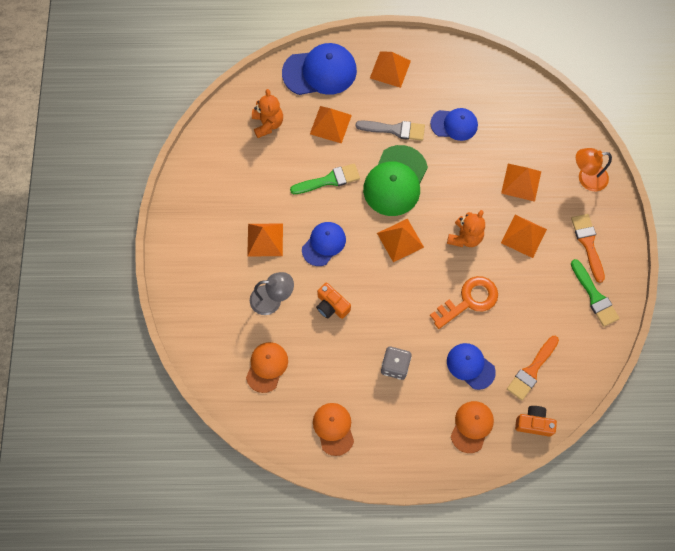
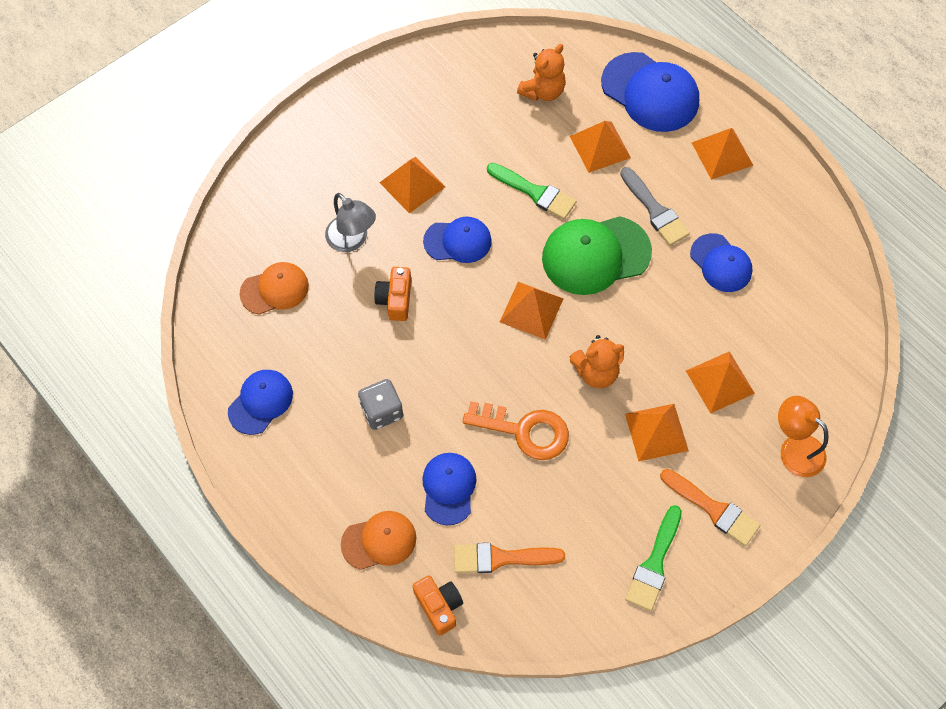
camera: 50 degrees right, 5 degrees down
orange cap [313,403,354,456] -> blue cap [228,370,293,435]
orange brush [571,214,605,283] -> orange brush turned 90 degrees clockwise [660,469,760,546]

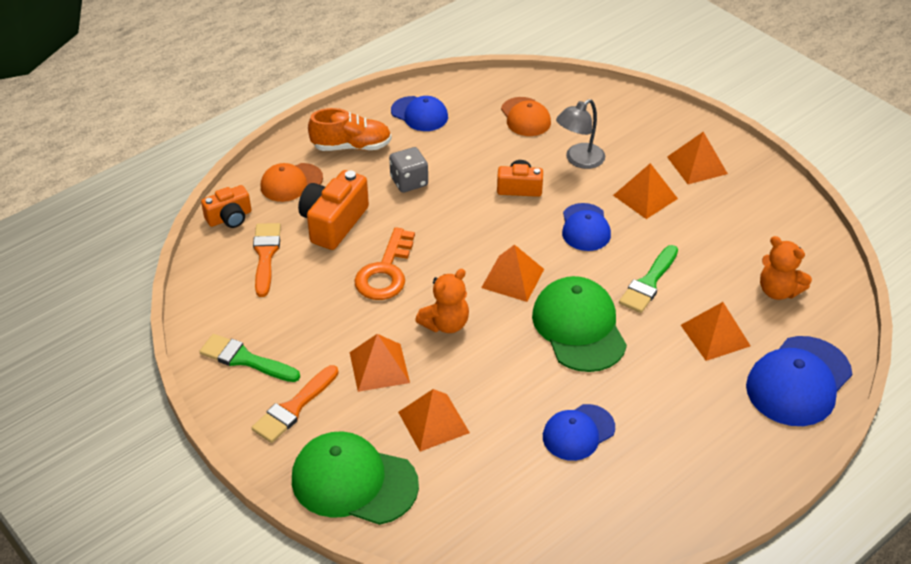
camera: 90 degrees right, 20 degrees down
orange cap [341,511,416,570] -> orange cap turned 75 degrees clockwise [261,163,323,202]
blue cap [422,453,477,525] -> orange camera [298,170,369,250]
orange teddy bear [570,335,624,388] -> orange teddy bear turned 120 degrees counterclockwise [415,269,469,333]
grey brush [620,167,690,246] -> none
orange pyramid [691,128,754,180] -> orange pyramid moved to [667,132,728,184]
orange lamp [778,396,829,477] -> green cap [292,431,419,525]
none -> orange shoe [308,108,392,151]

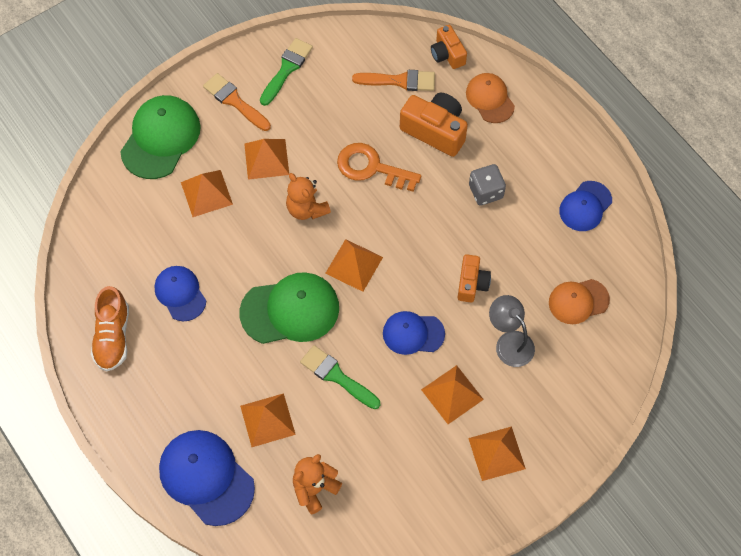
camera: 95 degrees right, 20 degrees up
orange shoe [308,108,392,151] -> orange shoe moved to [91,286,129,371]

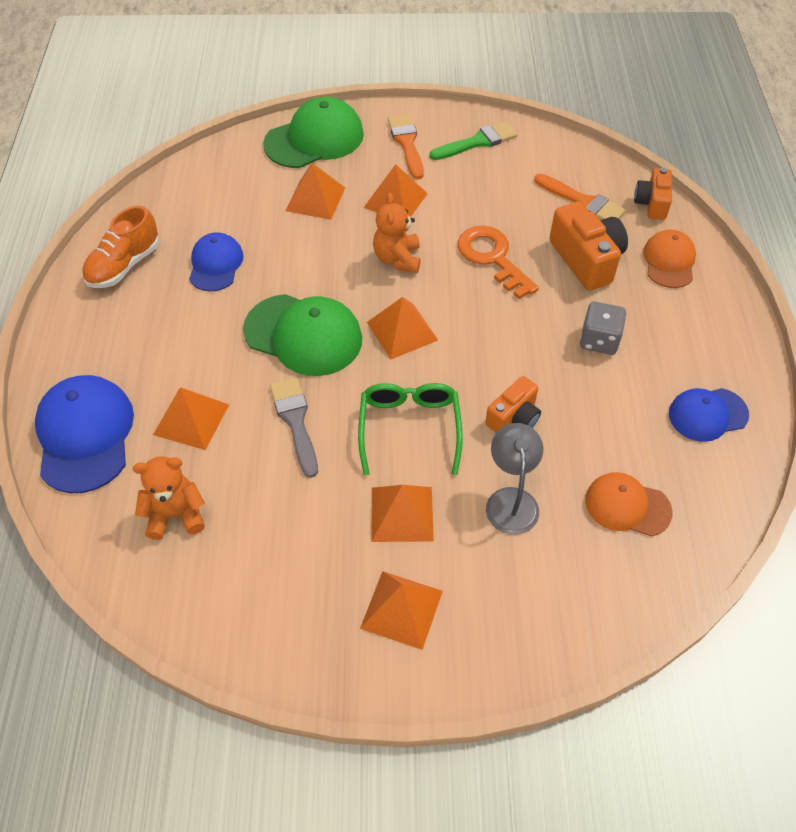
camera: 35 degrees right, 10 degrees down
green brush [300,345,380,409] -> grey brush [270,377,318,478]
blue cap [383,311,445,355] -> green glasses [358,383,463,476]

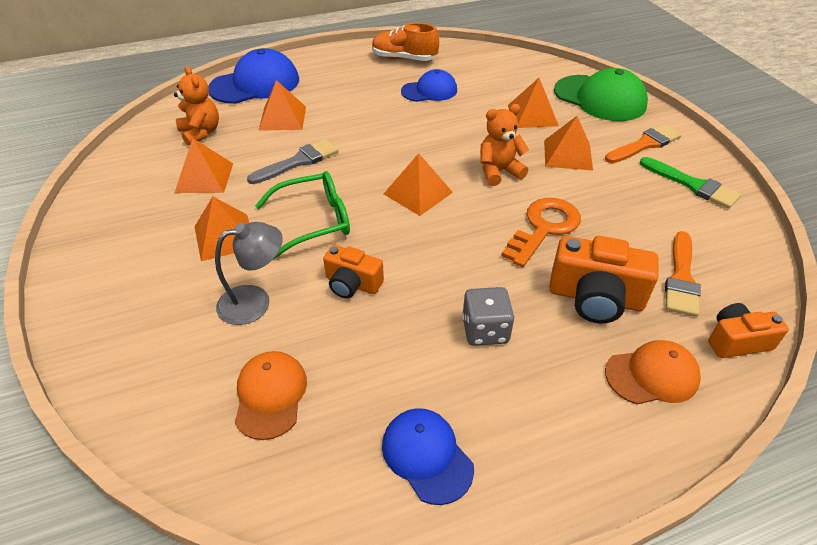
camera: 70 degrees right, 10 degrees down
green cap [243,294,362,376] -> none
orange pyramid [360,571,443,650] -> orange pyramid moved to [175,138,233,193]
orange camera [549,202,628,291] -> orange camera turned 60 degrees clockwise [549,236,659,323]

